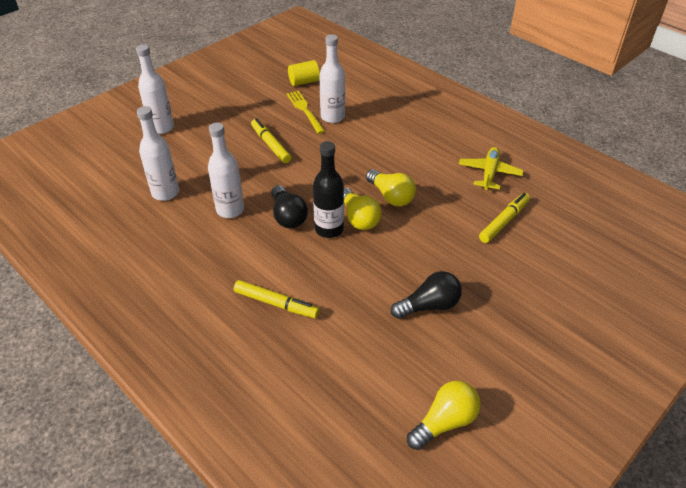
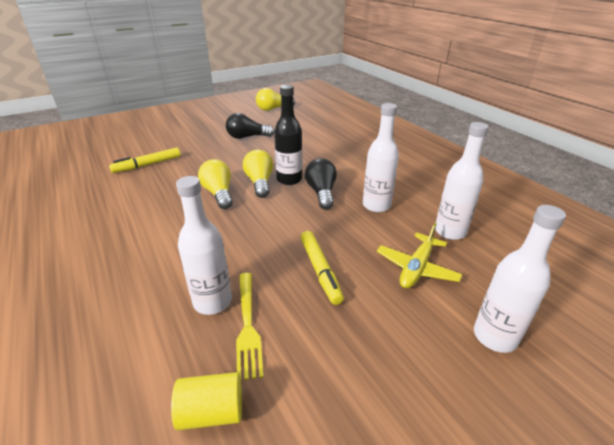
camera: 165 degrees left, 10 degrees down
yellow marker [234,280,320,318] -> none
yellow plane [459,147,524,190] -> yellow plane moved to [377,223,463,289]

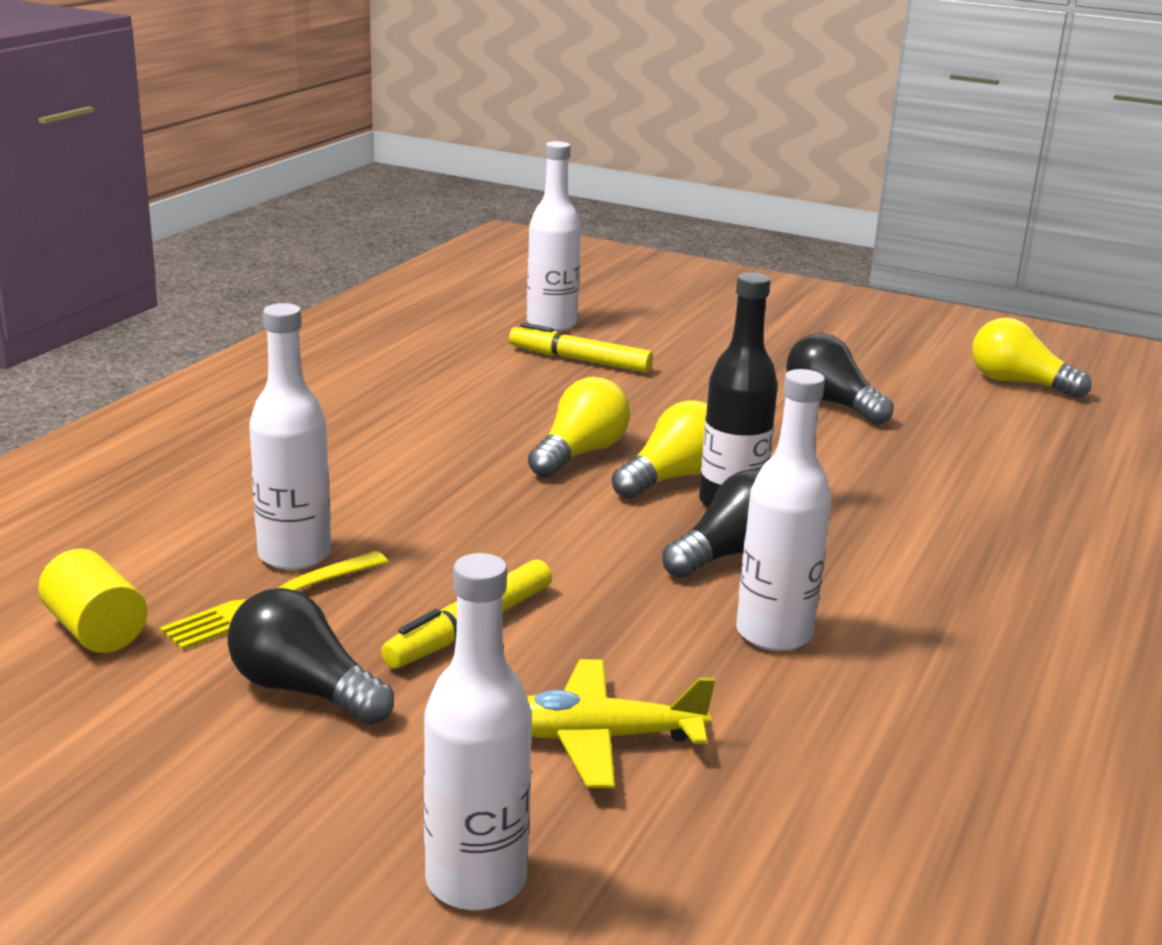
camera: 55 degrees right, 10 degrees down
white bottle [435,122,489,240] -> white bottle moved to [527,141,581,332]
none -> black light bulb [227,588,394,725]

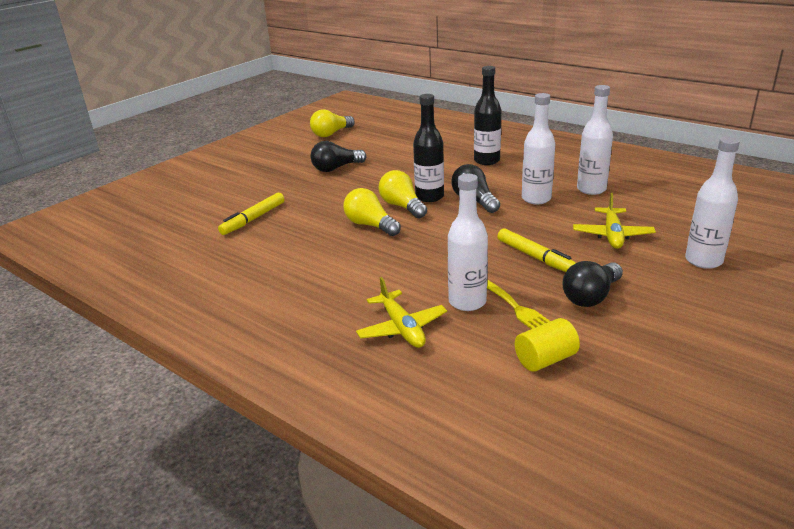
camera: 75 degrees left, 5 degrees up
white bottle [527,141,581,332] -> white bottle moved to [577,85,613,195]
none -> yellow plane [356,277,447,348]
none -> black bottle [474,66,501,165]

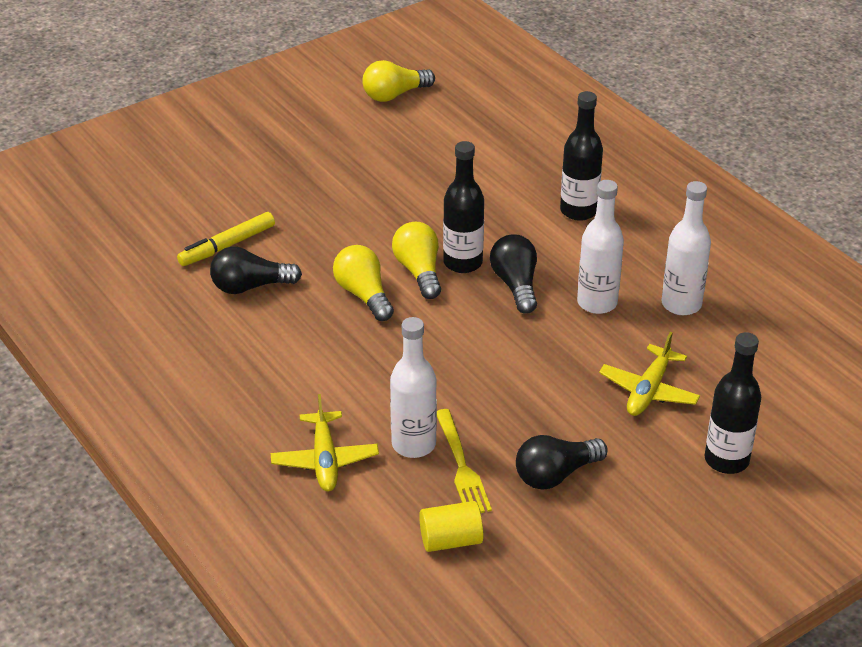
camera: 15 degrees right, 10 degrees up
black light bulb [310,141,366,172] -> black light bulb moved to [210,247,302,294]
yellow marker [497,228,576,272] -> none
white bottle [685,137,740,269] -> black bottle [705,332,761,474]

